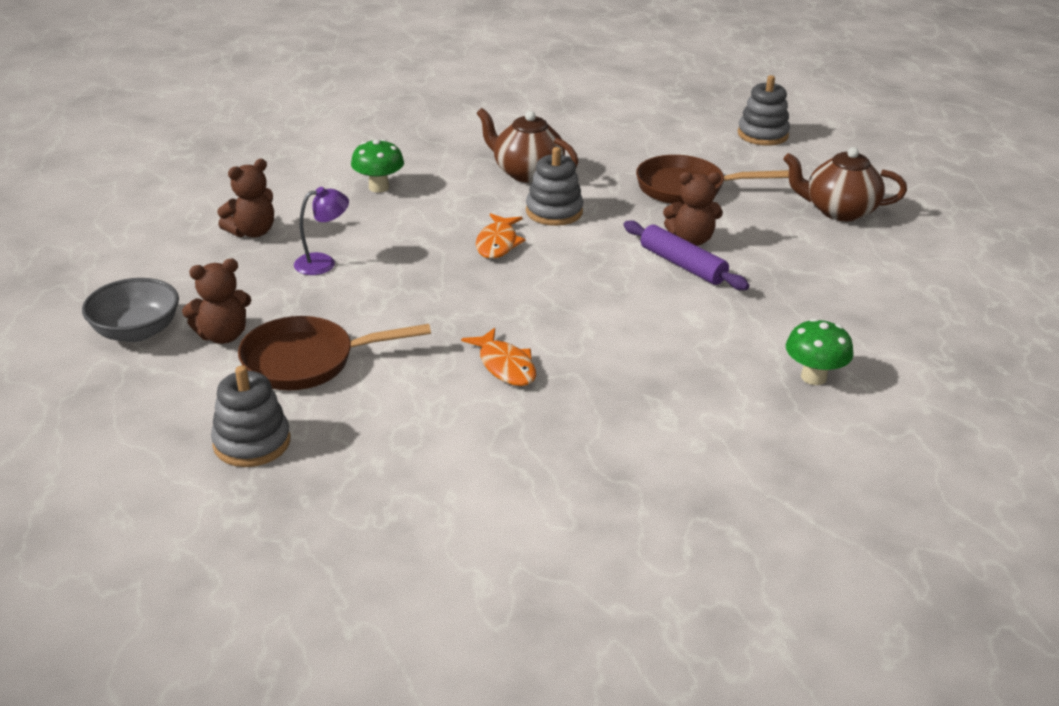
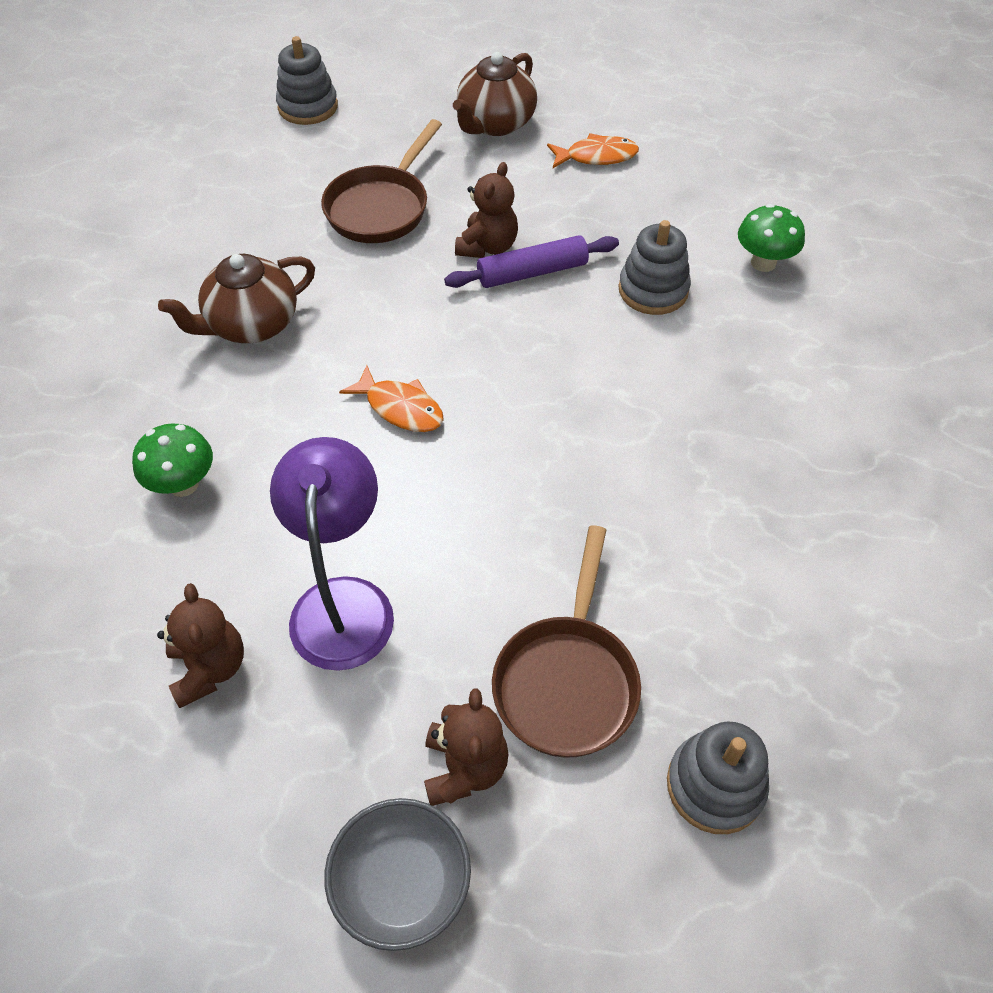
camera: 65 degrees left, 20 degrees up
purple lamp [294,187,349,275] -> purple lamp [270,437,394,671], size x1.79
orange fish [461,328,536,386] -> orange fish moved to [547,133,639,168]
grey stacking toy [526,147,583,226] -> grey stacking toy moved to [619,220,691,315]

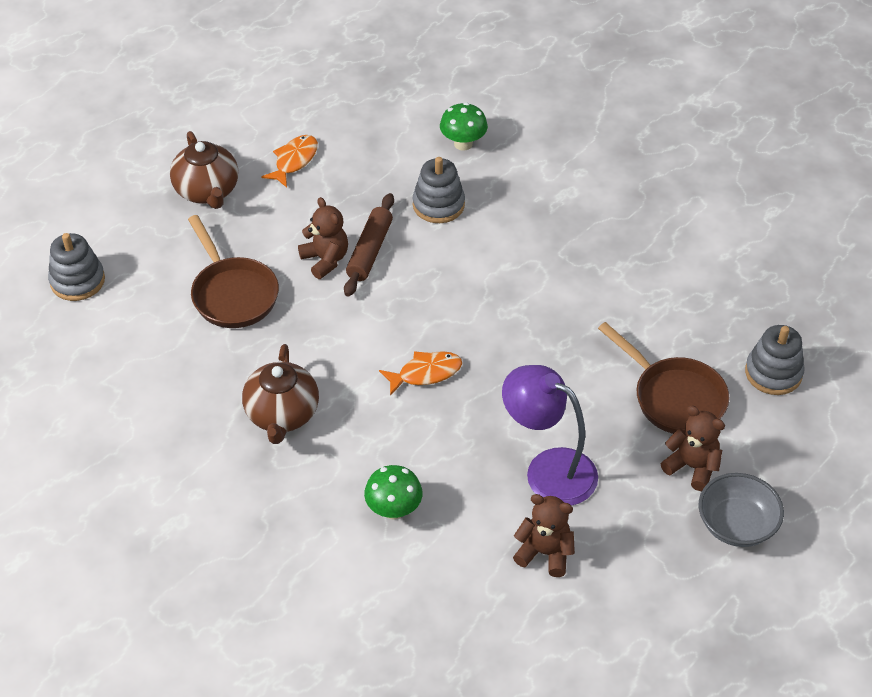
camera: 55 degrees left, 5 degrees down
purple rolling pin [444,235,619,288] -> brown rolling pin [344,193,394,297]

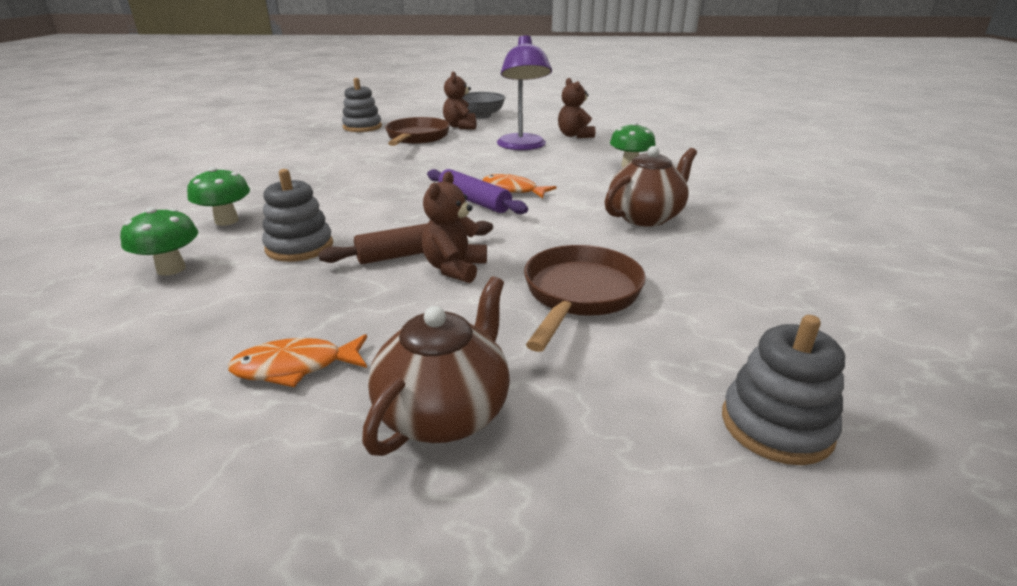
camera: 130 degrees left, 20 degrees down
none -> green mushroom [187,167,250,226]
none -> purple rolling pin [427,169,528,214]

